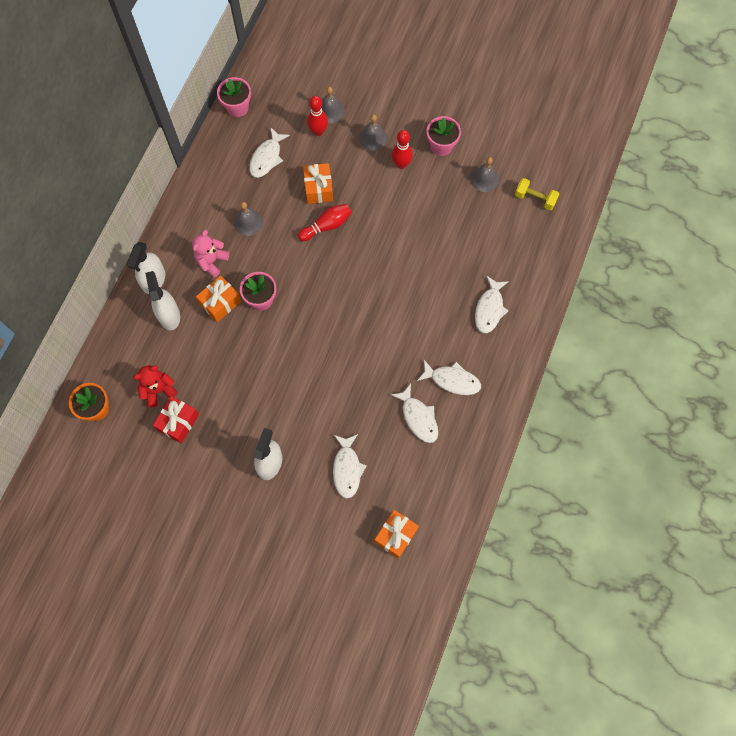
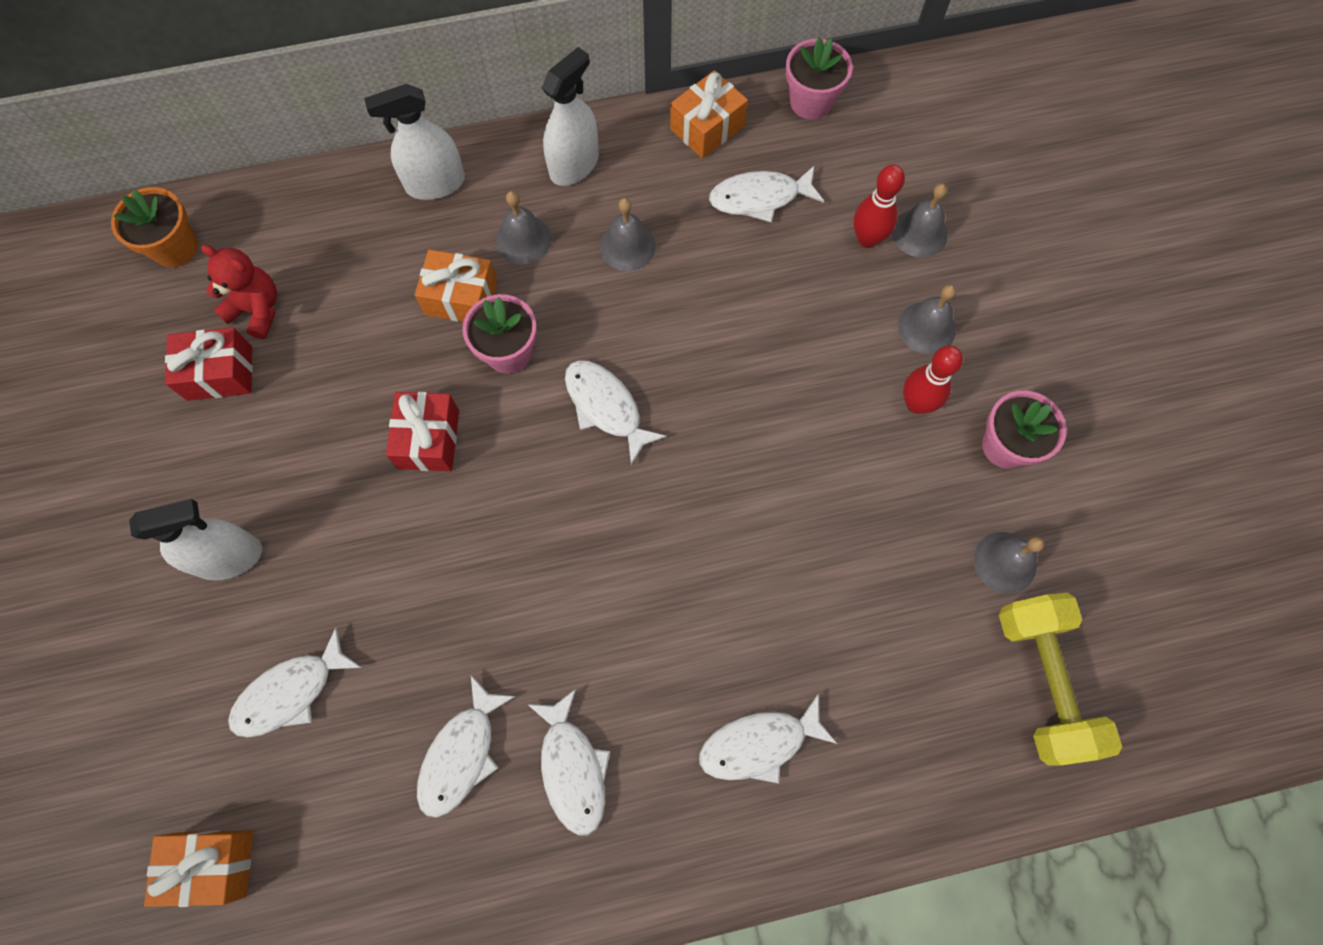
camera: 55 degrees right, 0 degrees up
white spray bottle [145,271,180,330] -> white spray bottle moved to [542,47,599,186]
pink teddy bear [192,230,229,278] -> grey bell [496,191,551,264]
red bowling pin [298,204,352,241] -> none
orange gift [303,163,333,204] -> orange gift moved to [670,70,748,159]
yellow dumbbell [515,178,559,210] -> yellow dumbbell [999,593,1122,765], size x1.67
none -> red gift [386,392,459,471]
none -> white fish [565,360,667,465]

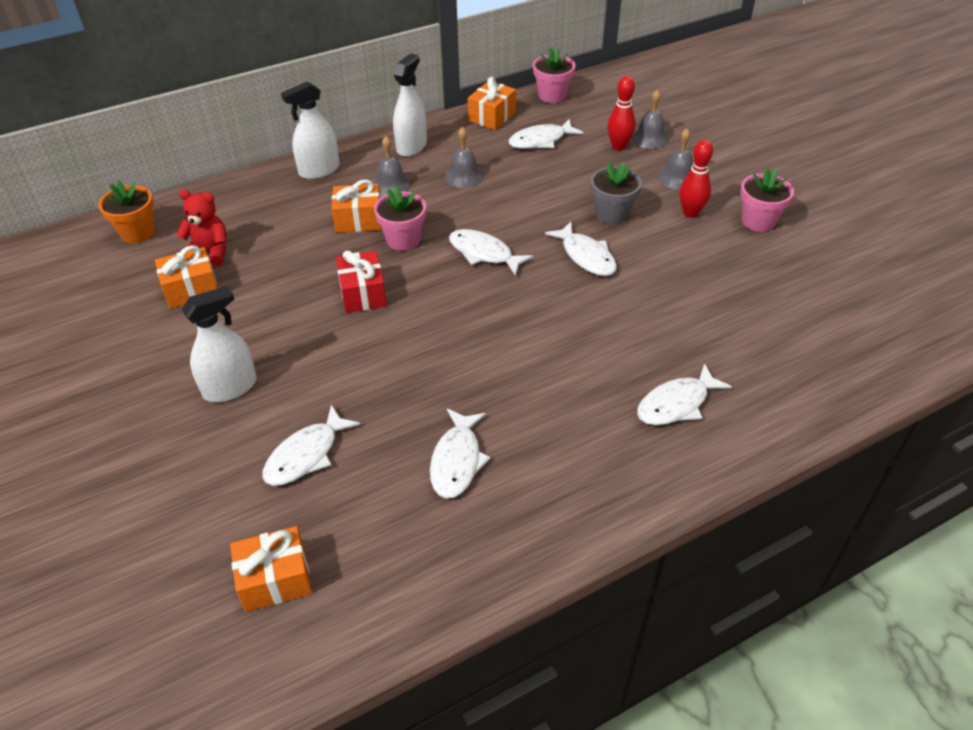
camera: 15 degrees left, 25 degrees down
red gift [165,327,253,401] -> orange gift [155,245,218,309]
white fish [527,689,610,836] -> white fish moved to [545,222,617,276]
grey bell [974,532,1044,594] -> none
yellow dumbbell [999,593,1122,765] -> none
none -> grey flower pot [591,162,642,224]

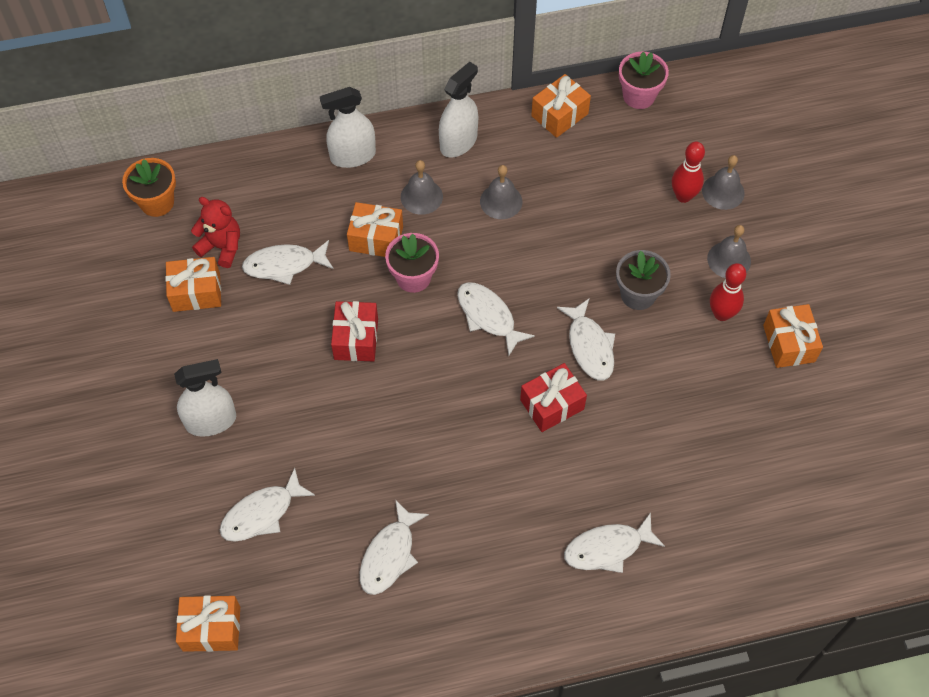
camera: 15 degrees right, 15 degrees up
white fish [508,119,583,149] -> white fish moved to [242,240,333,285]
pink flower pot [740,168,794,232] -> orange gift [763,304,823,368]
none -> red gift [520,363,587,432]

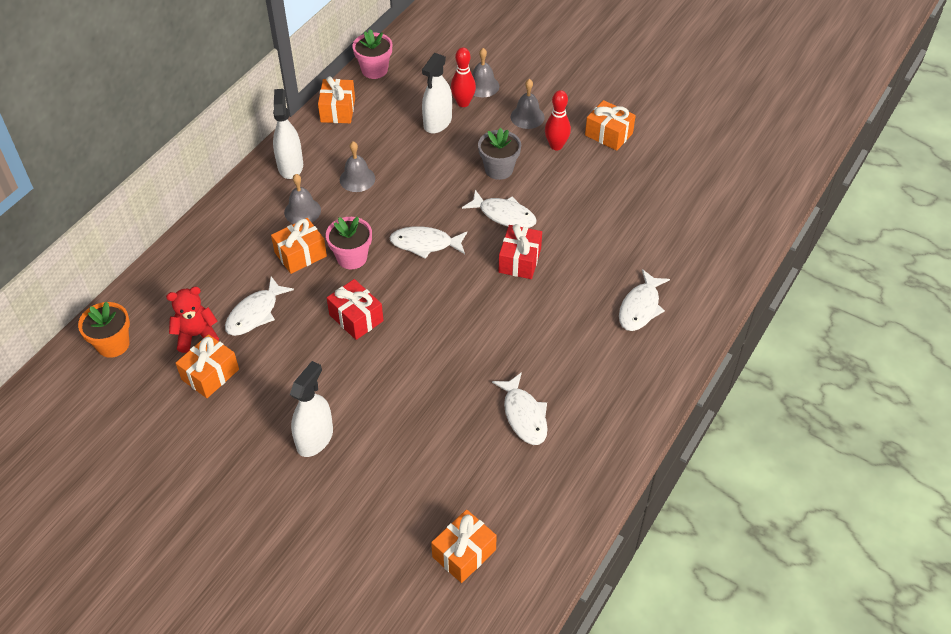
camera: 45 degrees left, 10 degrees down
white fish [220,468,315,542] -> none
white spray bottle [320,87,376,168] -> white spray bottle moved to [422,53,452,133]

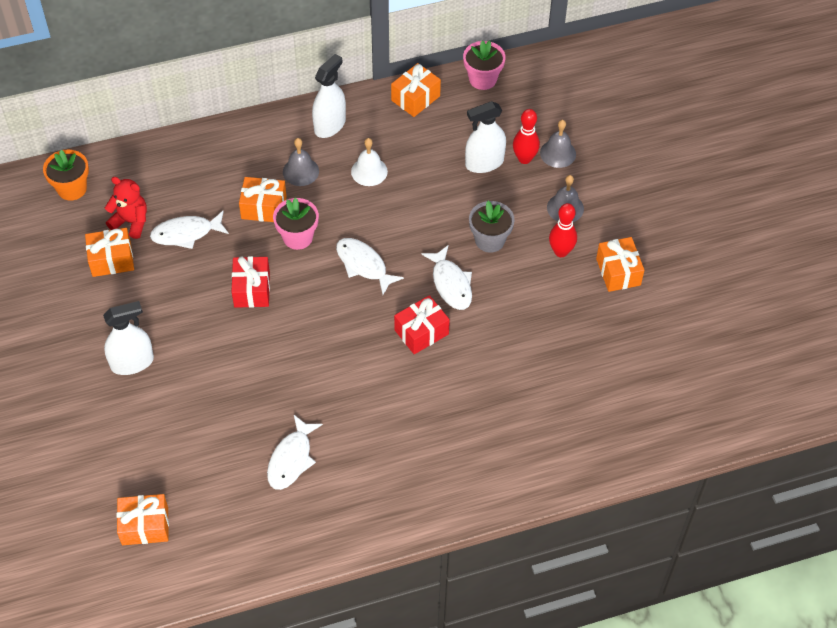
camera: 40 degrees right, 5 degrees up
grey bell [340,141,375,192] -> white bell [351,138,388,186]
white fish [619,269,670,331] -> none

